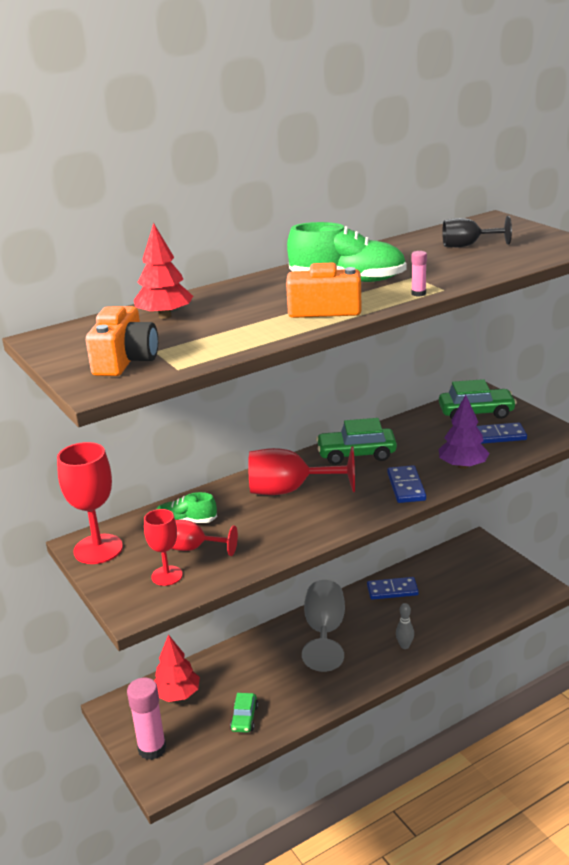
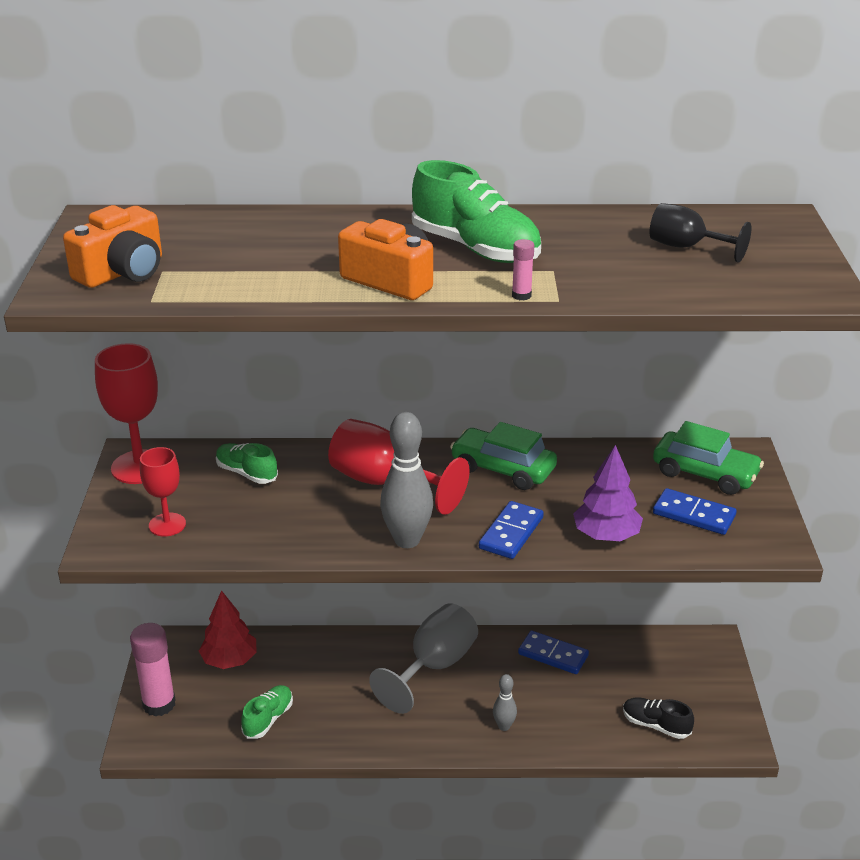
camera: 30 degrees right, 5 degrees up
red tree [134,223,193,319] -> none
red goblet [171,520,238,556] -> none
green car [230,693,258,733] -> green shoe [241,685,293,739]
none -> grey bowling pin [380,412,433,548]
none -> black shoe [623,697,694,739]

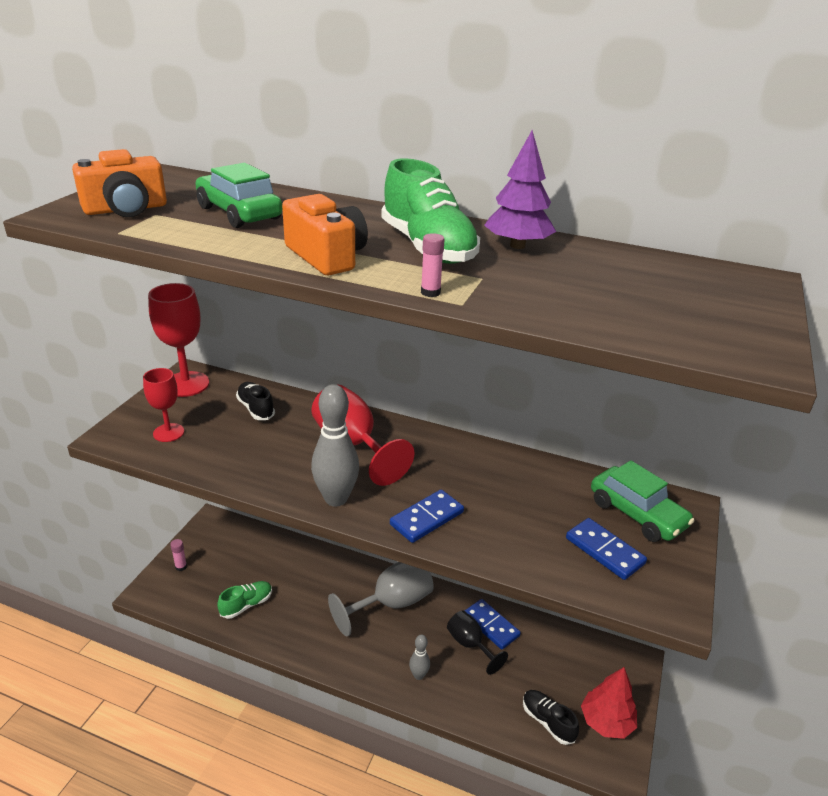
camera: 20 degrees right, 0 degrees up
pink glue stick [130,623,176,717] -> pink glue stick [170,539,187,571], size x0.45
red tree [199,590,257,669] -> red tree moved to [581,667,637,739]
green shoe [216,443,278,484] -> black shoe [236,382,275,420]
green car [450,422,557,490] -> green car moved to [195,163,282,228]
purple tree [573,445,643,541] -> purple tree moved to [484,131,556,249]
black goblet [650,203,751,263] -> black goblet moved to [447,611,508,675]

